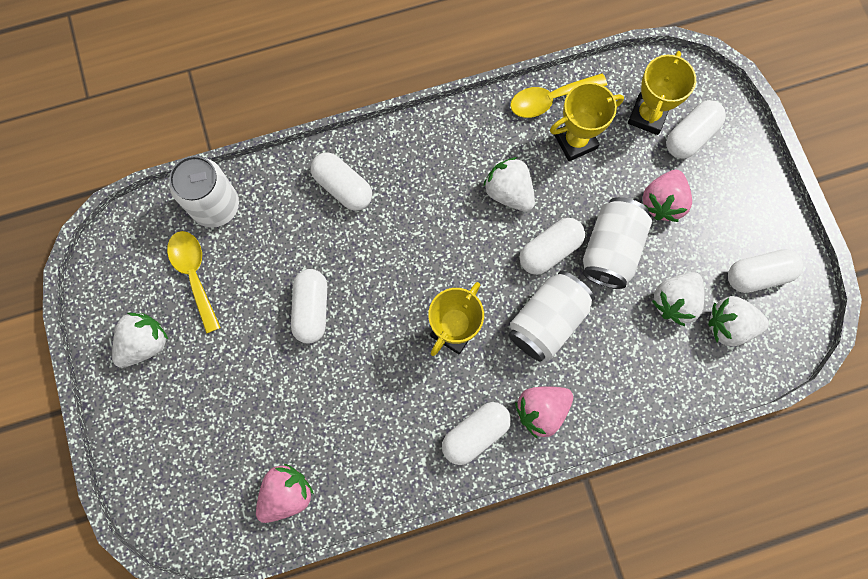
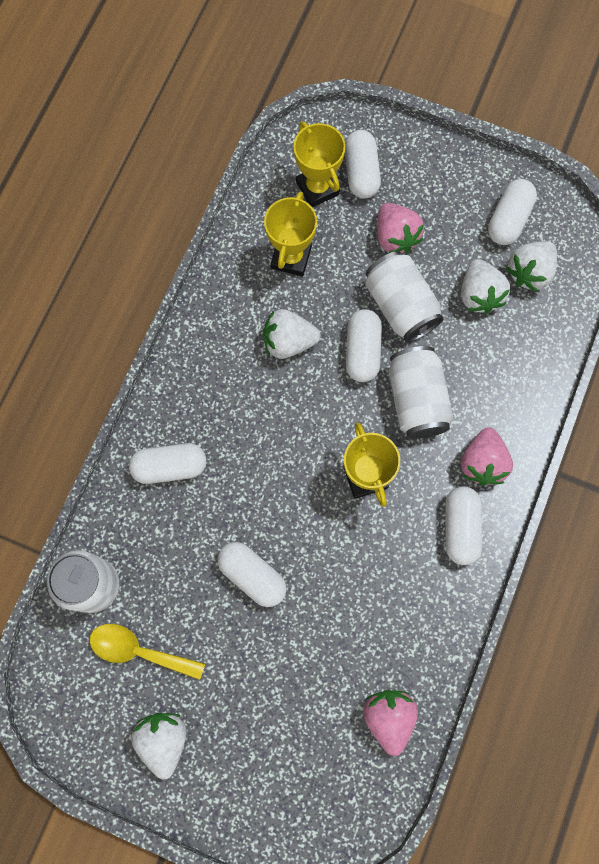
camera: 50 degrees left, 0 degrees up
yellow spoon [510,73,607,118] -> none

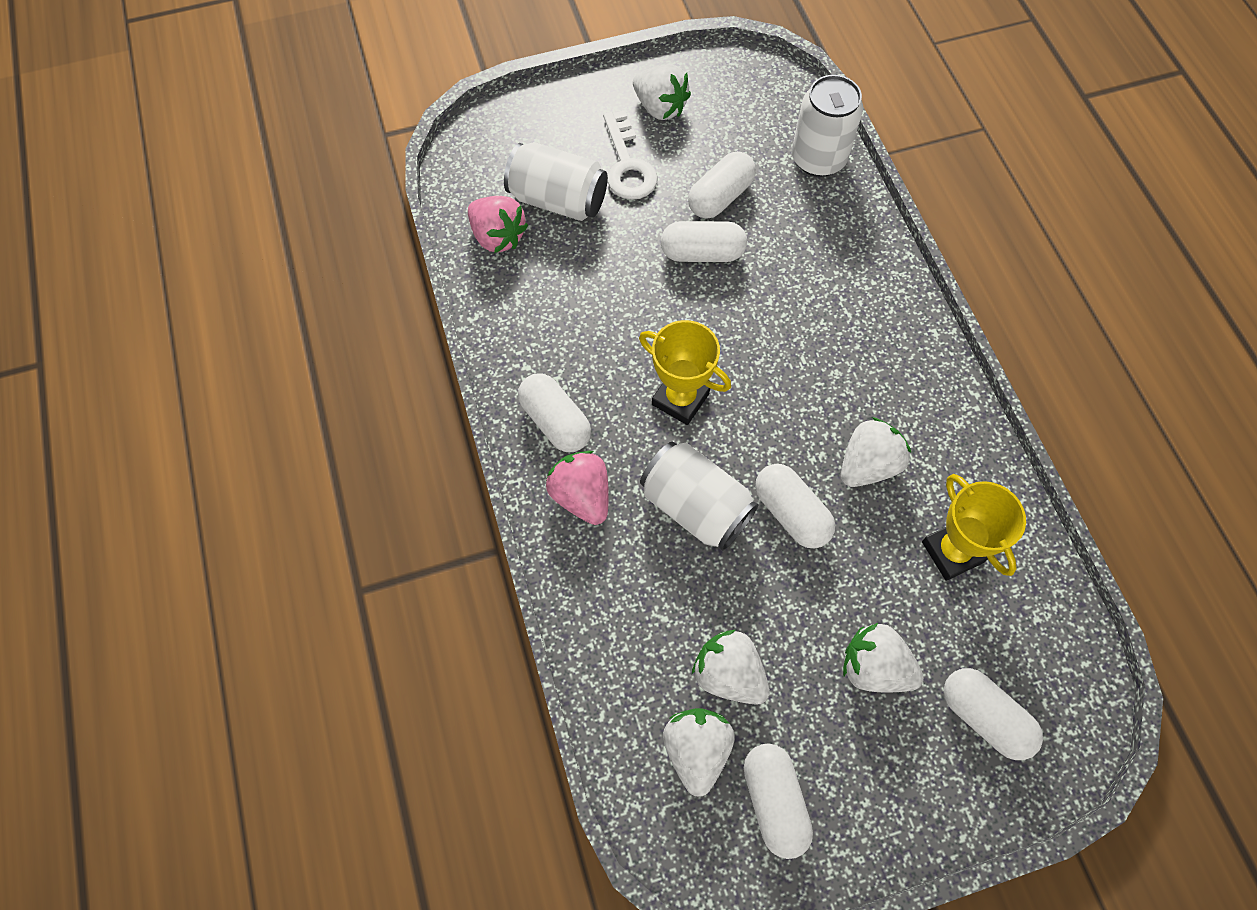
camera: 140 degrees right, 10 degrees down
yellow spoon [89,624,205,680] -> none
white capsule [129,443,206,484] -> white capsule moved to [688,151,756,219]
yellow trophy [294,121,345,208] -> none
white can [365,251,444,342] -> white can moved to [504,142,608,221]
pink strawberry [377,203,424,254] -> white strawberry [843,623,924,693]
none -> white key [603,110,658,200]

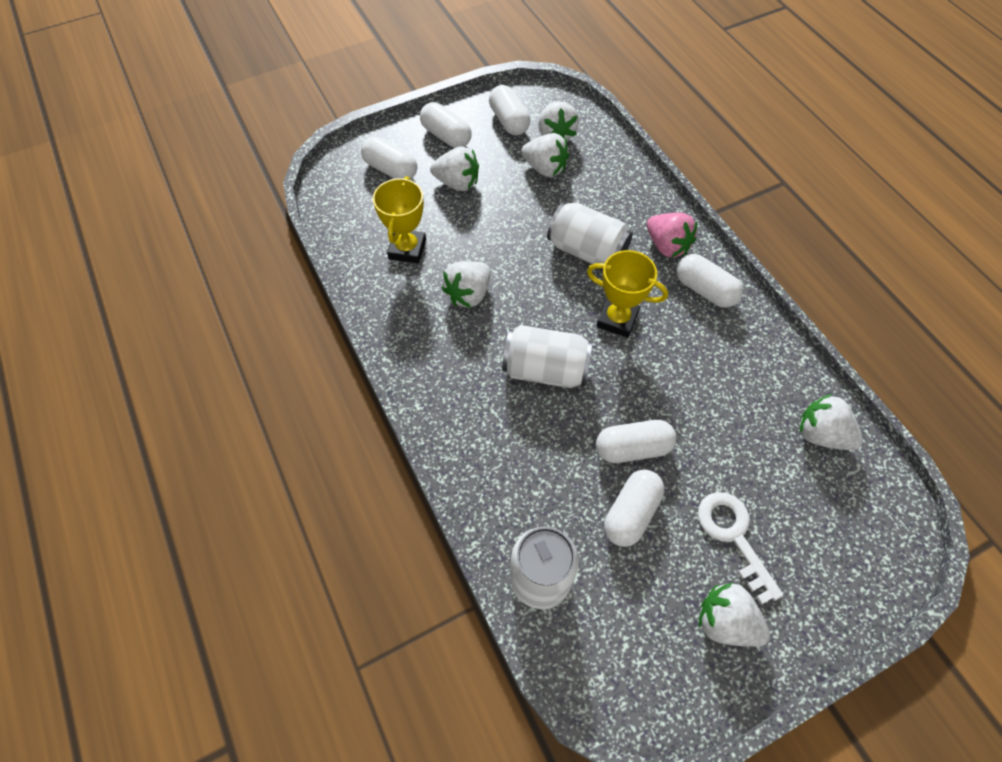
camera: 170 degrees right, 5 degrees down
pink strawberry [468,196,528,253] -> white strawberry [800,394,863,450]
white can [504,142,608,221] -> white can moved to [502,325,592,388]
white capsule [755,464,835,549] -> white capsule moved to [420,102,472,148]
yellow trophy [922,474,1026,581] -> yellow trophy turned 45 degrees clockwise [373,177,426,264]

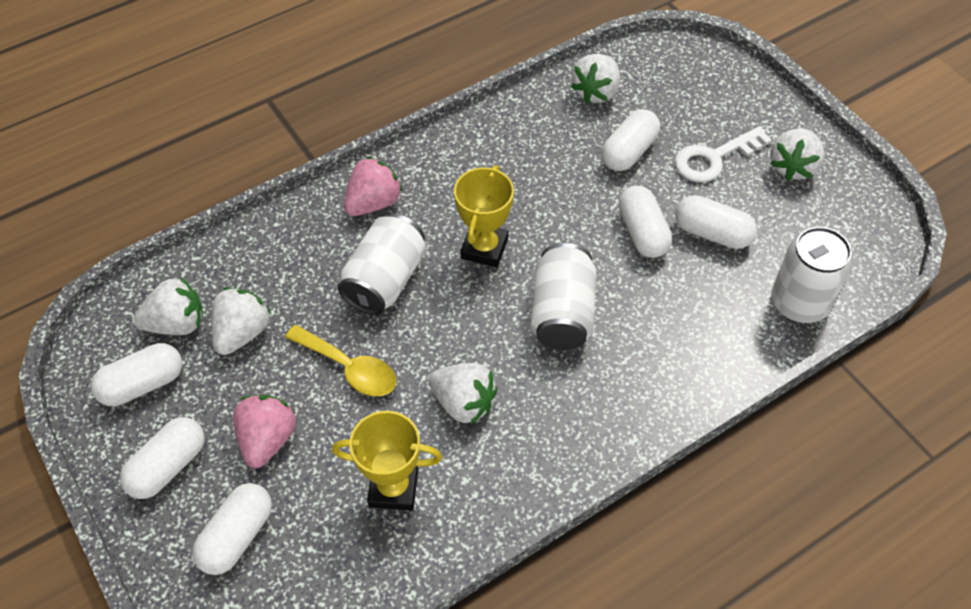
camera: 95 degrees left, 5 degrees down
white strawberry [430,147,479,191] -> pink strawberry [233,395,296,468]
white capsule [676,254,743,308] -> white capsule moved to [601,109,660,171]
none -> yellow spoon [285,325,396,396]

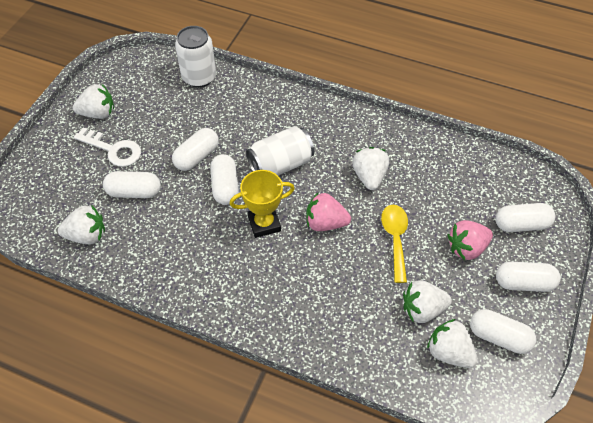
camera: 125 degrees left, 0 degrees up
yellow trophy [332,411,442,511] -> none
white can [338,214,426,315] -> none
pink strawberry [344,157,403,216] -> pink strawberry moved to [307,193,351,231]
white capsule [675,195,757,249] -> white capsule moved to [210,154,239,205]

